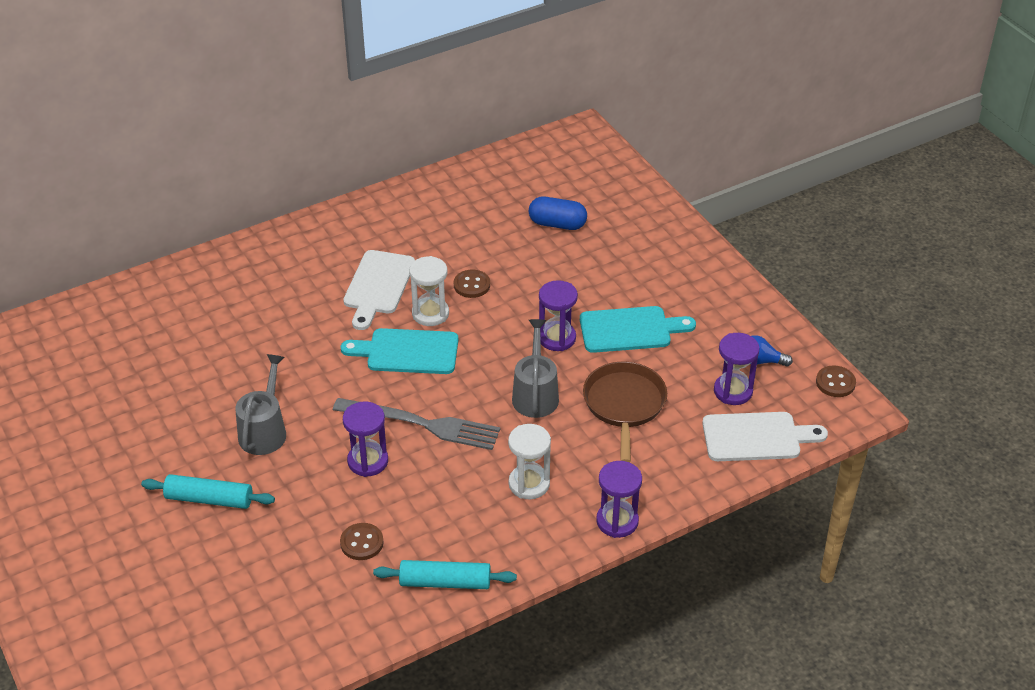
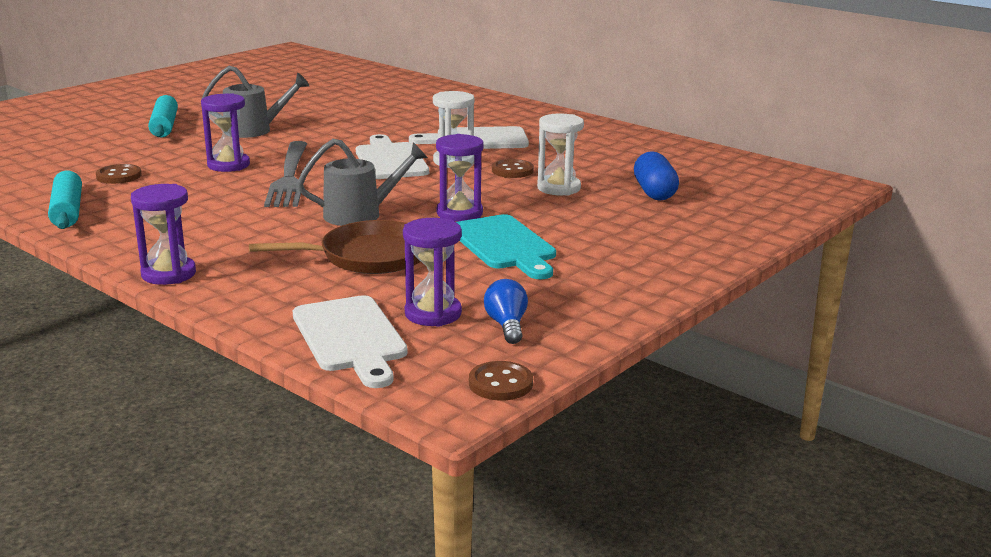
camera: 70 degrees right, 20 degrees down
turquoise cutting board [341,328,459,374] -> white cutting board [356,134,429,179]
white hourglass [508,424,551,499] -> white hourglass moved to [537,114,584,196]

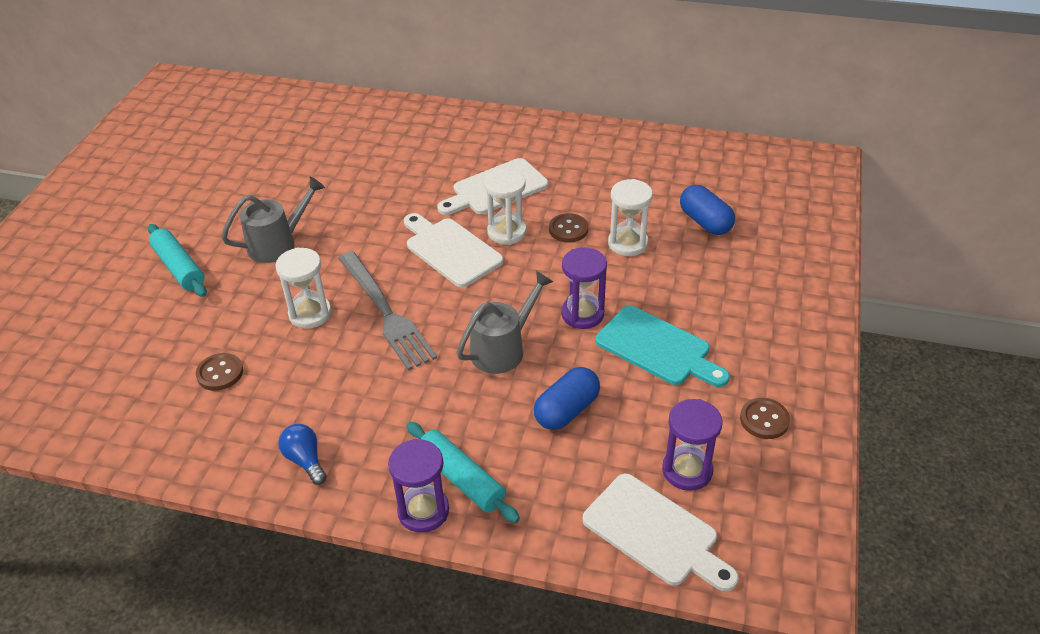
camera: 25 degrees left, 20 degrees up
turquoise rolling pin [48,170,82,229] -> turquoise rolling pin moved to [407,422,520,523]
purple hourglass [201,93,250,172] -> white hourglass [275,247,332,329]
brown pan [249,220,421,274] -> blue capsule [534,367,600,430]
brown button [469,361,533,400] -> brown button moved to [740,398,790,439]
blue light bulb [484,279,528,344] -> blue light bulb moved to [278,424,327,485]

